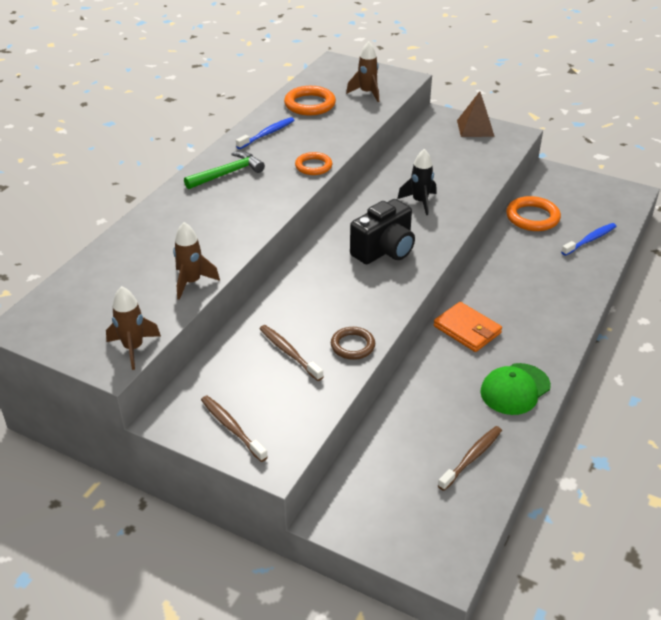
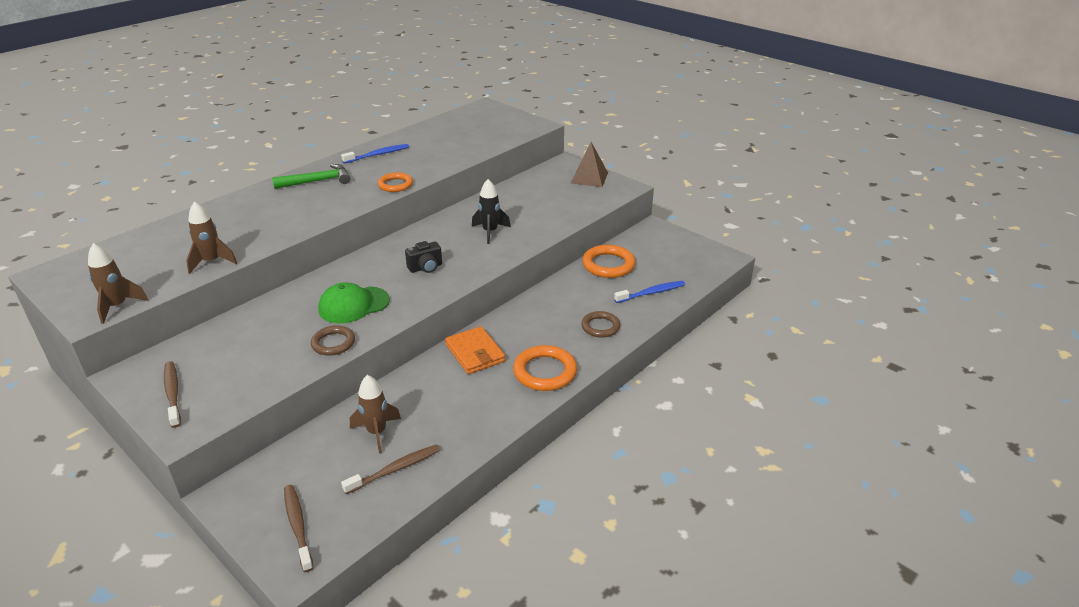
camera: 15 degrees right, 5 degrees down
brown toothbrush [260,325,323,381] -> brown toothbrush moved to [284,485,313,572]
orange ring [284,86,336,116] -> orange ring moved to [513,345,577,391]
brown rocket [346,41,379,102] -> brown rocket moved to [350,375,401,454]
black camera [350,199,415,264] -> black camera [405,241,442,273], size x0.55
green cap [480,363,551,415] -> green cap moved to [318,282,390,323]
none -> brown ring [581,311,620,338]

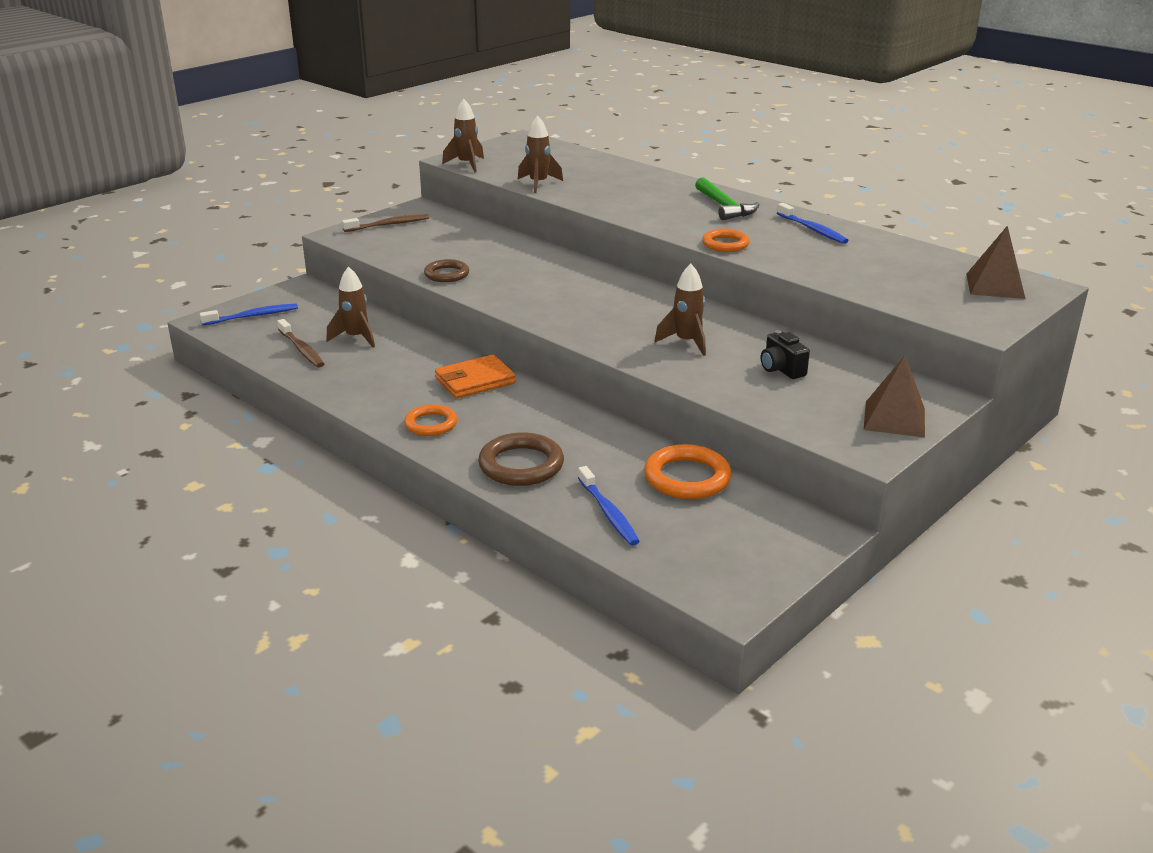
camera: 90 degrees right, 5 degrees down
brown toothbrush [284,485,313,572] -> blue toothbrush [200,303,298,325]
green cap [318,282,390,323] -> none
black camera [405,241,442,273] -> black camera moved to [761,330,810,379]
black rocket [472,179,511,244] -> brown rocket [654,264,706,356]
orange ring [513,345,577,391] -> orange ring [404,404,457,436], size x0.66
brown ring [581,311,620,338] -> brown ring [478,432,564,486], size x1.53
none -> brown pyramid [966,225,1026,299]

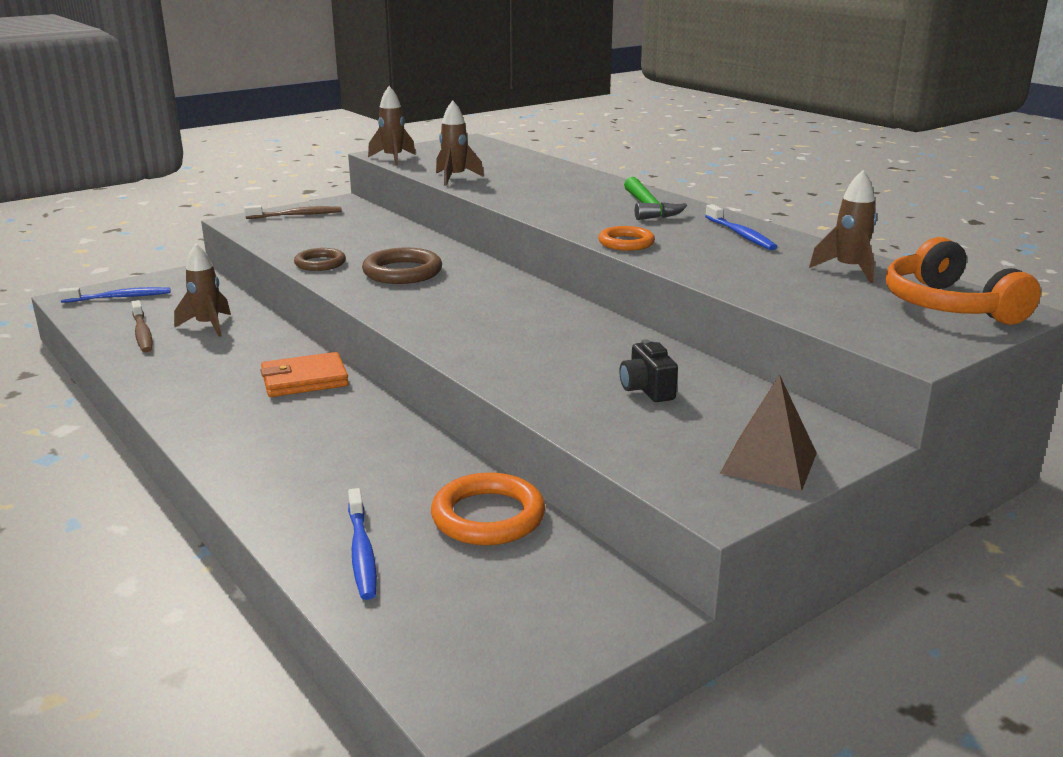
camera: 10 degrees right, 5 degrees down
orange ring [404,404,457,436] -> none
brown ring [478,432,564,486] -> brown ring moved to [362,248,442,284]
brown rocket [654,264,706,356] -> brown rocket moved to [809,170,877,283]
brown pyramid [966,225,1026,299] -> orange headphones [886,237,1041,325]

